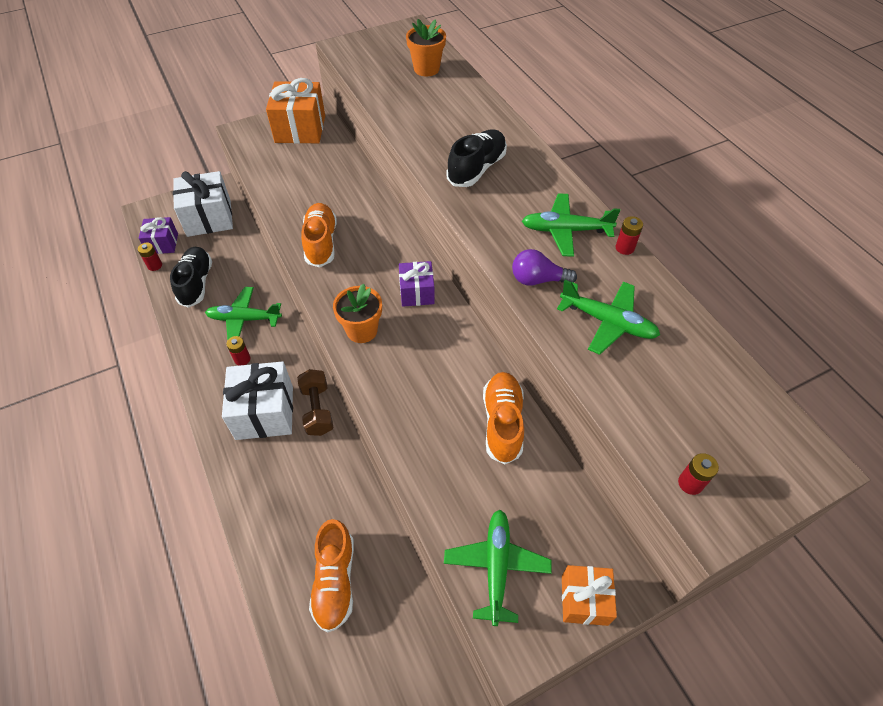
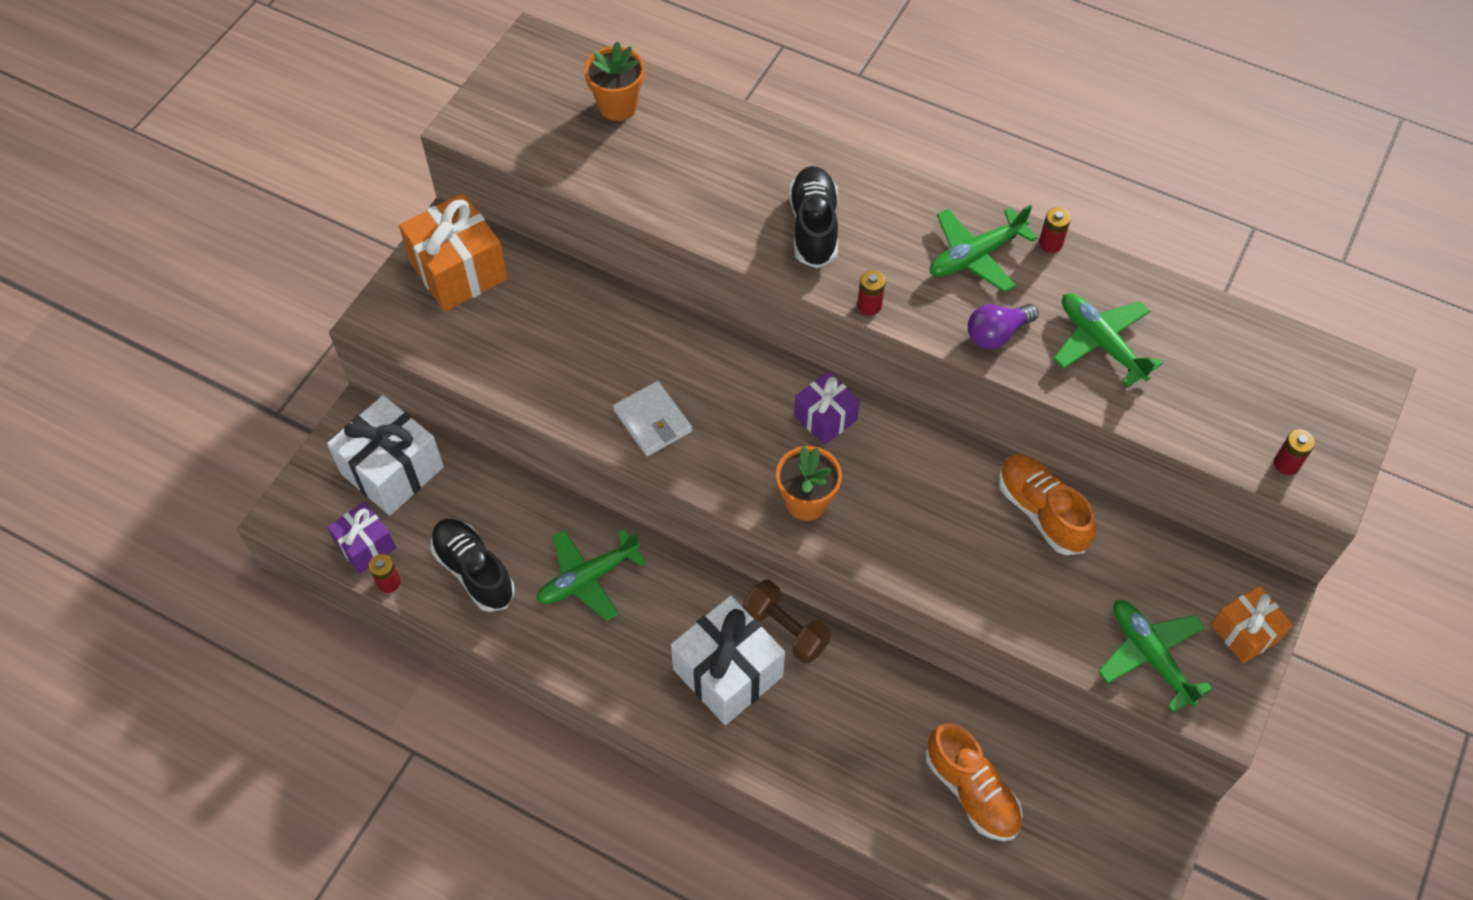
camera: 35 degrees left, 5 degrees up
red battery [227,336,250,366] -> red battery moved to [857,270,885,316]
orange shoe [301,203,337,267] -> white wallet [613,381,692,456]
green plane [557,280,660,355] -> green plane turned 120 degrees counterclockwise [1053,293,1163,387]

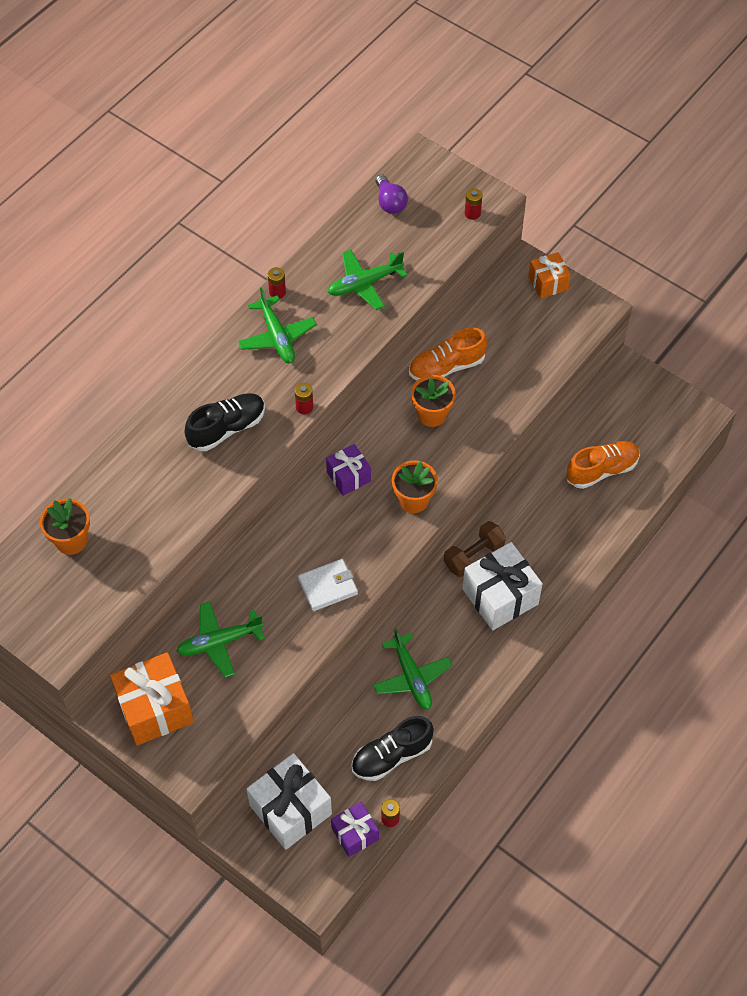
camera: 80 degrees left, 0 degrees up
black shoe [789,166,838,268] -> black shoe turned 135 degrees clockwise [185,393,265,451]
purple light bulb [968,304,1039,349] -> purple light bulb moved to [376,174,408,214]
green plane [1098,600,1212,713] -> green plane moved to [176,601,265,678]
none -> orange flower pot [411,375,456,427]

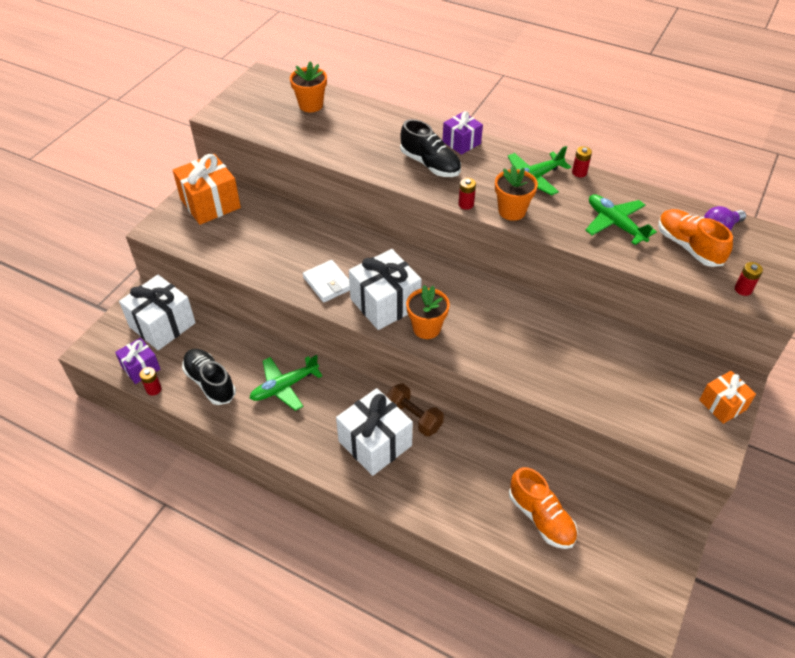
camera: 80 degrees right, 10 degrees down
green plane [176,601,265,678] -> none
purple gift [326,444,371,496] -> purple gift moved to [442,111,483,155]
orange shoe [409,327,487,380] -> orange shoe moved to [658,209,733,267]
orange flower pot [411,375,456,427] -> orange flower pot moved to [495,165,538,221]
none -> white gift [349,249,422,330]

